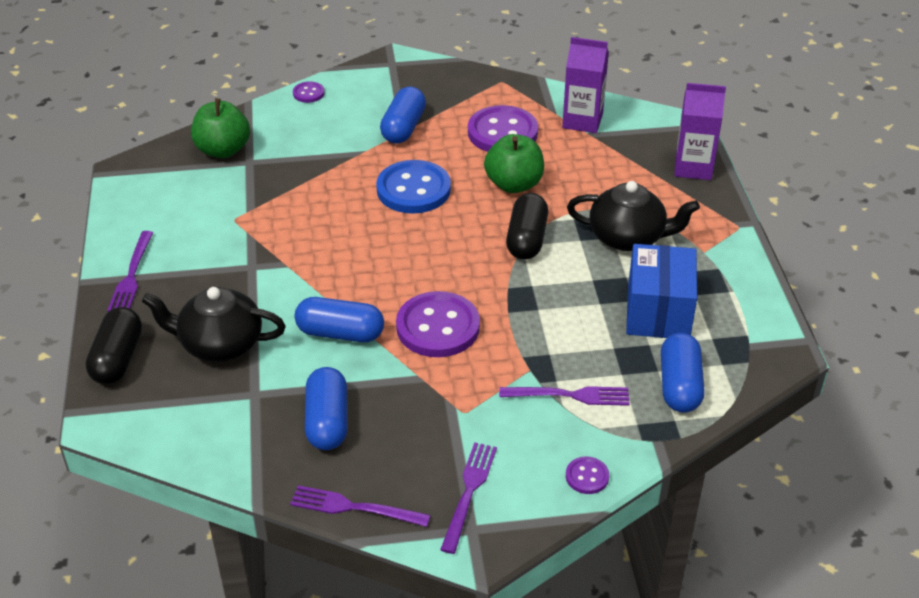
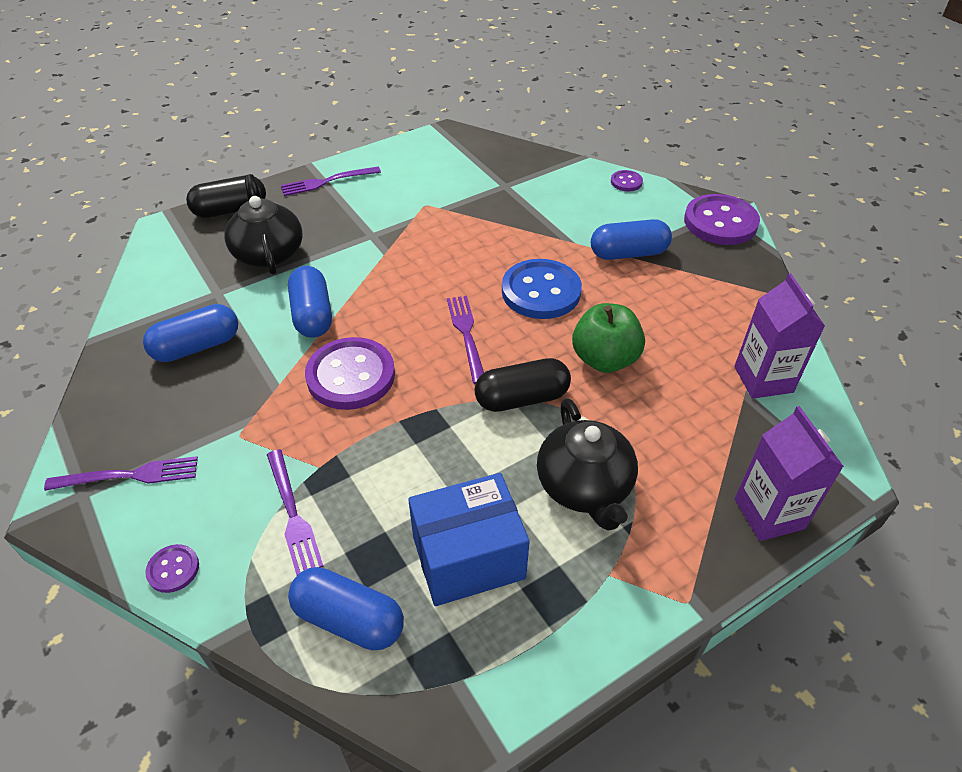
camera: 65 degrees right, 5 degrees up
green apple [191,98,250,158] -> none
purple fork [290,485,431,527] -> purple fork moved to [447,296,484,384]
purple button [468,105,538,152] -> purple button moved to [684,194,760,245]
blue capsule [661,333,705,413] -> blue capsule turned 45 degrees clockwise [288,567,404,650]

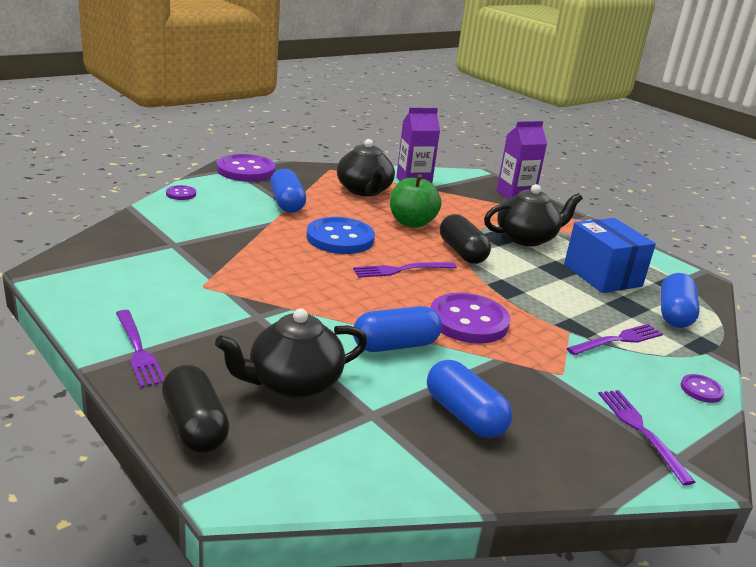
camera: 100 degrees left, 20 degrees down
none -> black teapot [337,139,395,196]

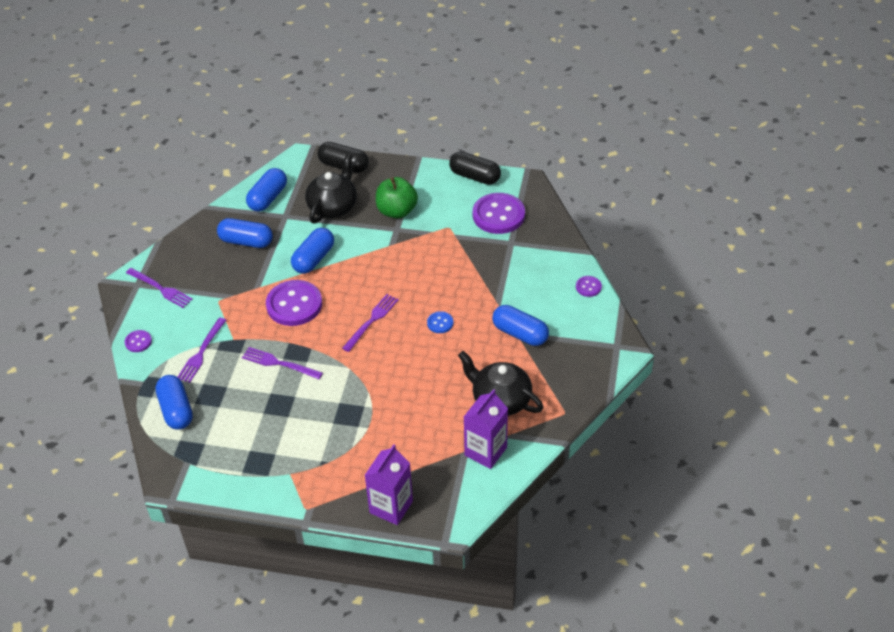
camera: 145 degrees right, 20 degrees up
purple fork [116,310,165,388] -> purple fork moved to [242,347,323,379]
purple button [217,154,276,182] -> purple button moved to [473,193,525,234]
blue button [306,217,375,254] -> blue button [427,311,453,333], size x0.46
green apple [390,174,442,228] -> green apple moved to [376,177,418,219]
black capsule [440,214,491,264] -> black capsule moved to [449,152,501,185]
black teapot [484,184,583,246] -> none
blue box [564,218,656,293] -> none
none -> blue capsule [246,168,287,212]

